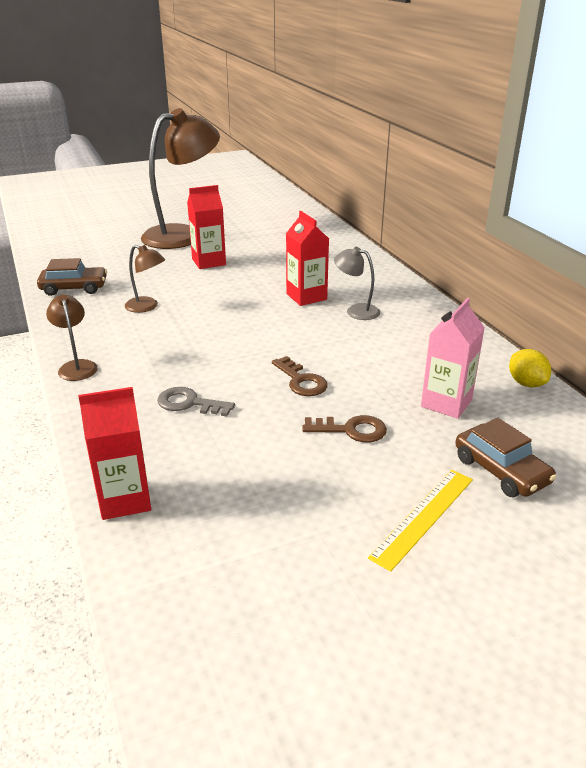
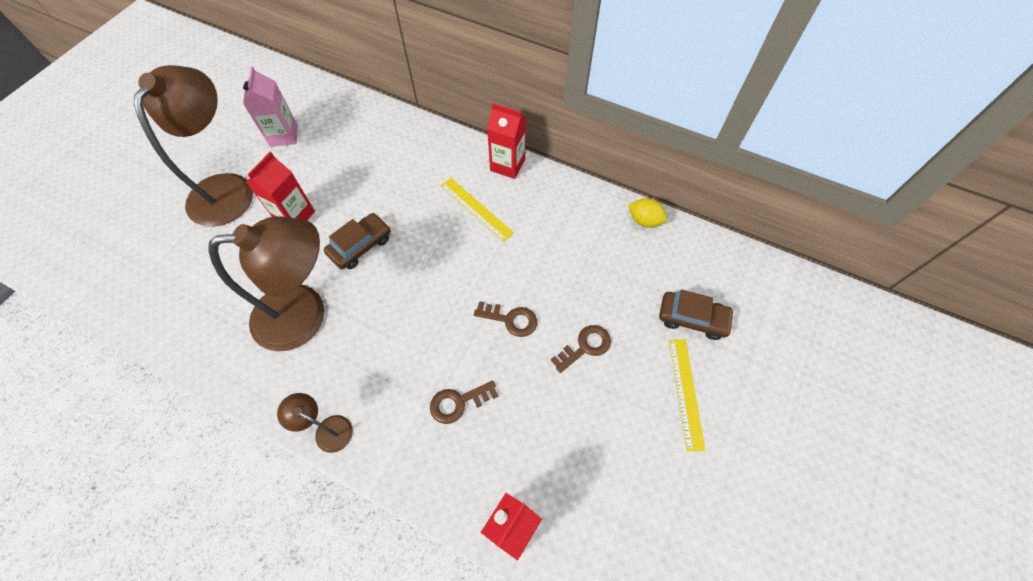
camera: 40 degrees left, 30 degrees up
brown car [37,258,107,296] -> brown car moved to [324,213,391,269]
brown lamp [125,245,165,313] -> brown lamp [208,216,325,351], size x2.22
grey key [157,387,235,417] -> brown key [430,380,498,424]
red carton [286,211,329,306] -> red carton moved to [487,103,526,179]
grey lamp [334,247,380,320] -> yellow ruler [440,178,514,242]
pink carton [421,298,485,419] -> pink carton moved to [243,66,298,147]

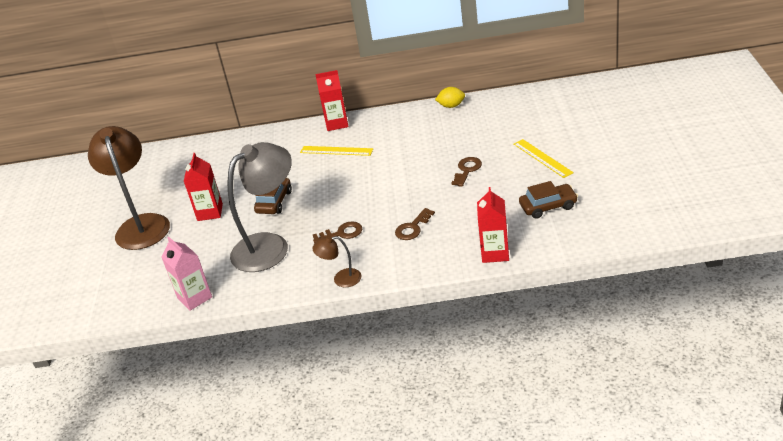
camera: 25 degrees left, 25 degrees down
brown lamp [208,216,325,351] -> grey lamp [227,142,292,272]
pink carton [243,66,298,147] -> pink carton moved to [161,237,212,311]
brown key [474,301,537,337] -> brown key moved to [313,221,362,243]
brown car [659,290,735,340] -> brown car moved to [519,181,578,219]

